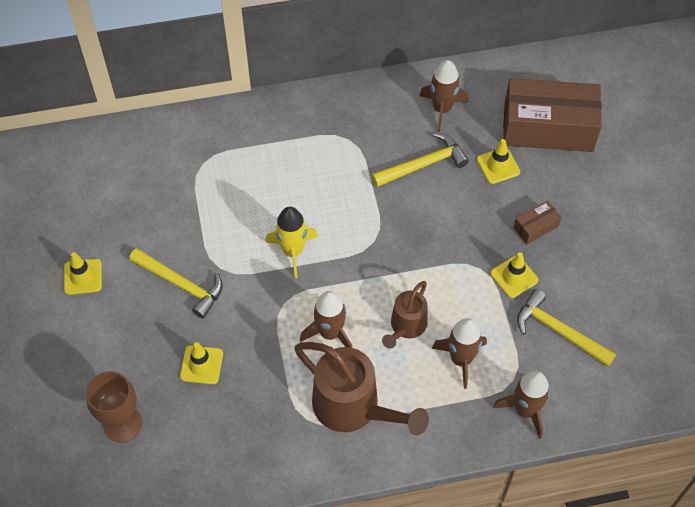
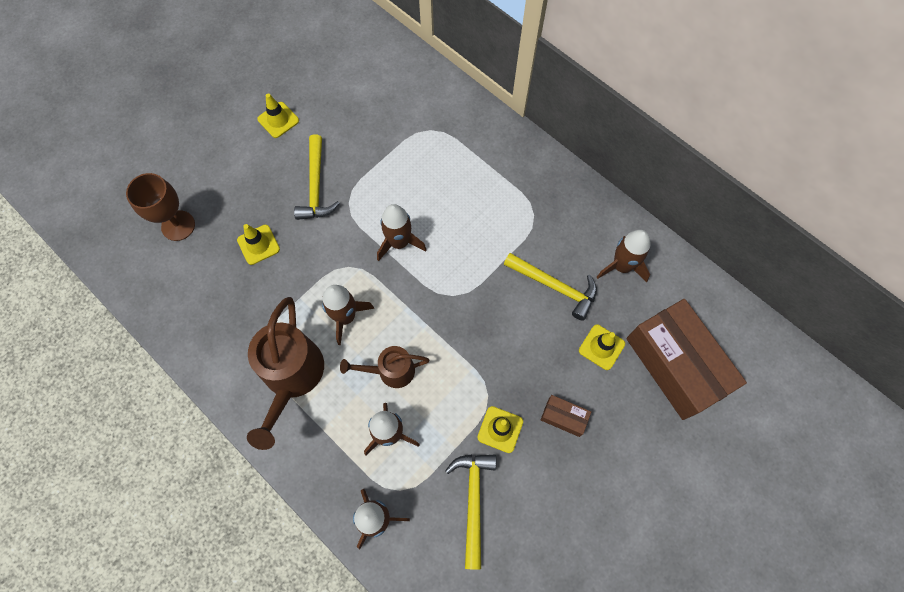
camera: 55 degrees right, 10 degrees up
yellow rocket [265,207,318,278] -> brown rocket [377,204,427,261]

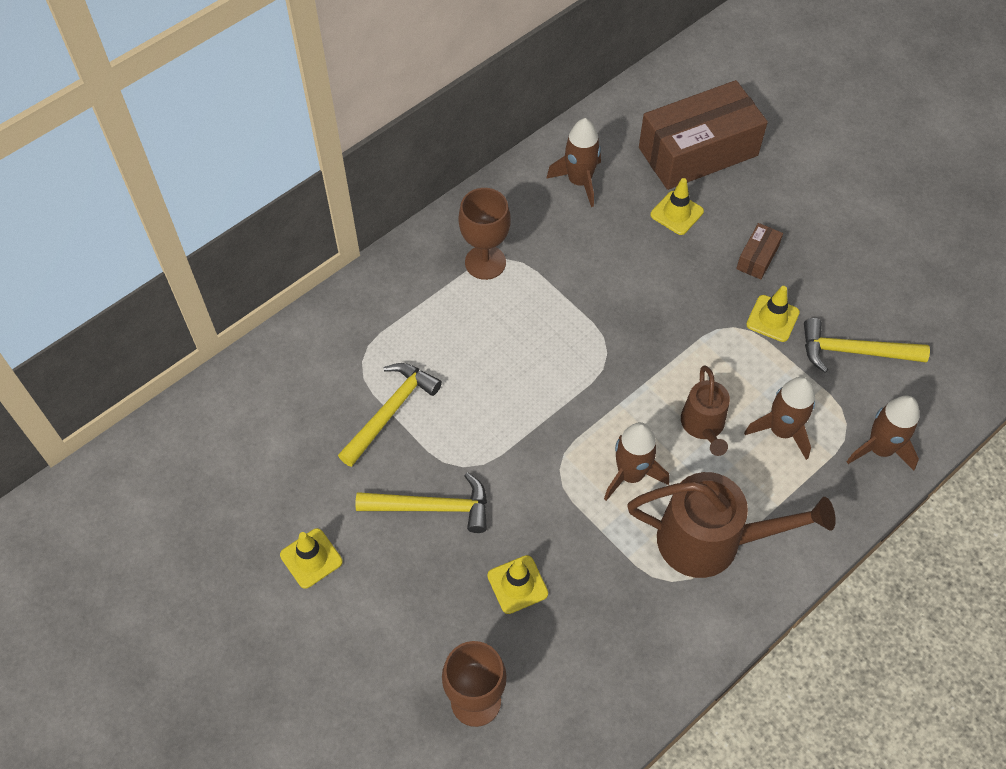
camera: 85 degrees left, 10 degrees down
brown rocket [377,204,427,261] -> none
yellow hammer [504,253,597,321] -> yellow hammer moved to [338,363,442,467]
none -> brown goblet [458,188,511,280]

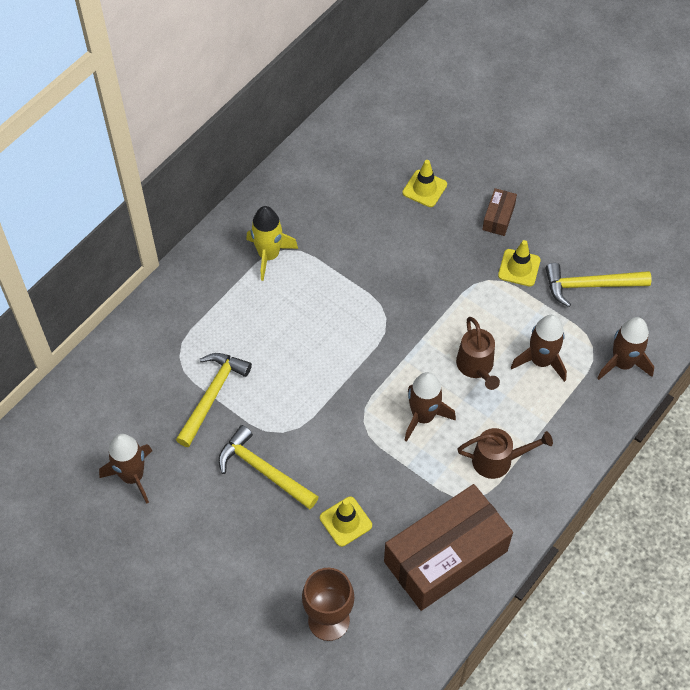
camera: 10 degrees left, 0 degrees up
yellow traffic cone [280,528,343,589] -> none
yellow hammer [356,473,487,533] -> yellow hammer turned 135 degrees counterclockwise [218,425,319,509]
brown goblet [458,188,511,280] -> yellow rocket [246,206,298,281]
brown rocket [546,118,601,207] -> brown rocket moved to [99,434,152,504]
brown watering can [627,472,836,578] -> brown watering can [458,428,553,479], size x0.58
brown box [639,80,768,190] -> brown box moved to [384,484,513,611]

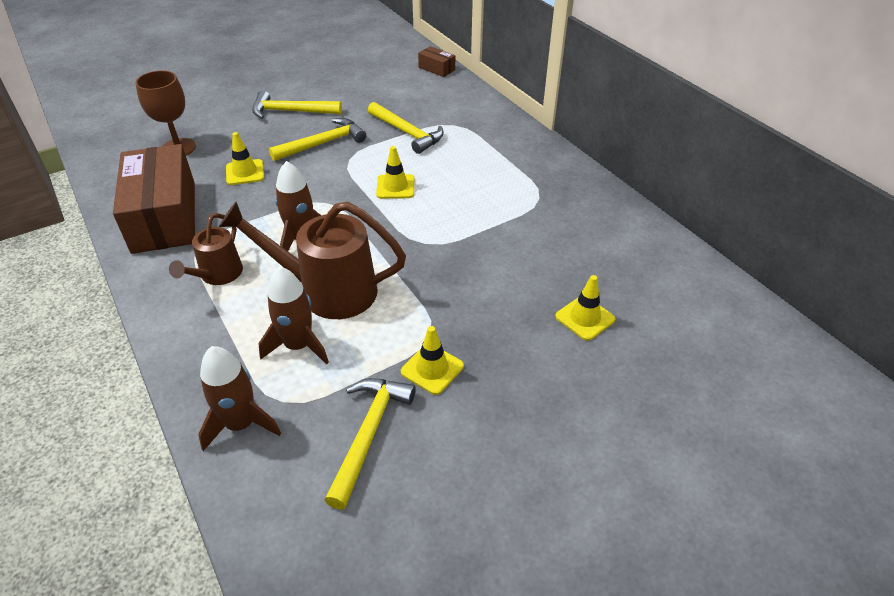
camera: 110 degrees right, 15 degrees down
brown rocket [99,434,152,504] -> none
yellow rocket [246,206,298,281] -> none
brown watering can [456,317,500,390] -> brown watering can [219,202,406,319], size x1.73
brown box [482,188,517,236] -> brown box moved to [418,46,455,77]
none -> yellow hammer [252,91,342,119]
none -> yellow traffic cone [376,146,414,199]

